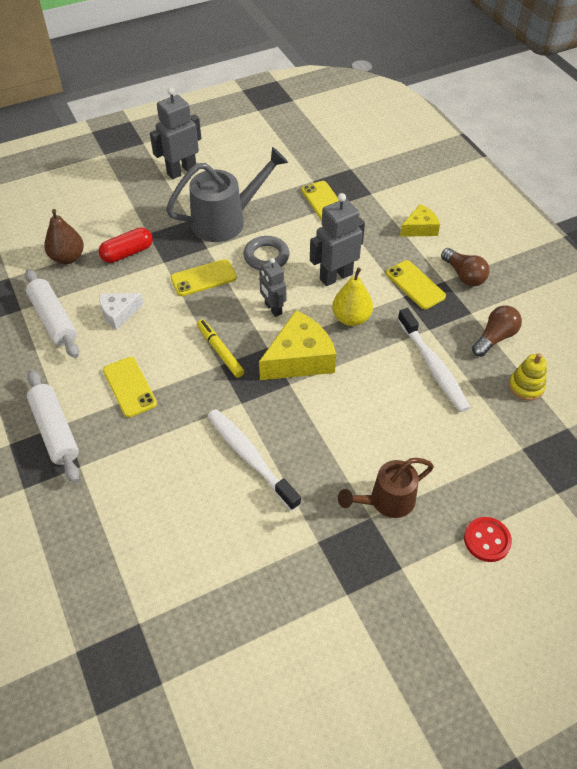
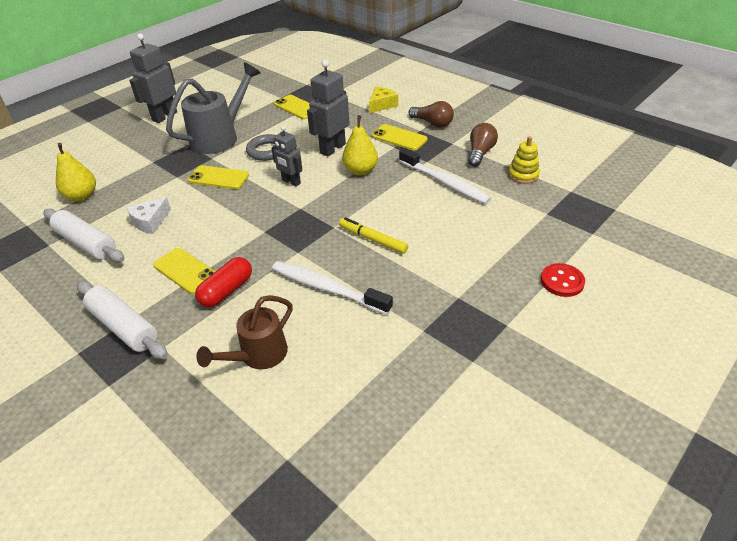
camera: 20 degrees left, 10 degrees down
brown pear [44,209,84,264] -> yellow pear [56,143,96,201]
red capsule [99,227,153,263] -> red capsule moved to [195,257,252,307]
yellow phone [171,259,237,296] -> yellow phone turned 60 degrees clockwise [188,165,249,189]
yellow marker [197,319,244,378] -> yellow marker moved to [339,217,408,254]
yellow cheese [259,310,336,380] -> none
brown watering can [338,458,434,518] -> brown watering can moved to [196,295,293,369]

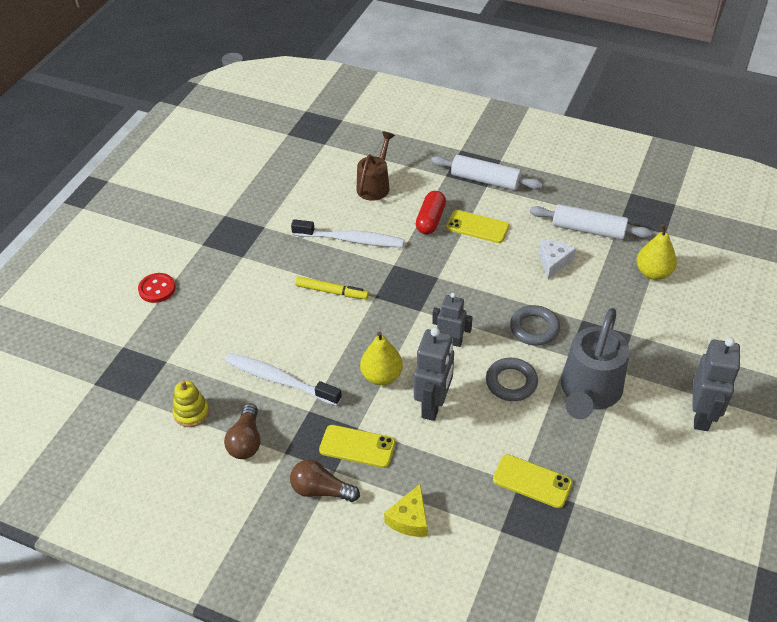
camera: 160 degrees right, 5 degrees up
yellow phone [188,165,249,189] -> grey ring [510,305,560,345]

